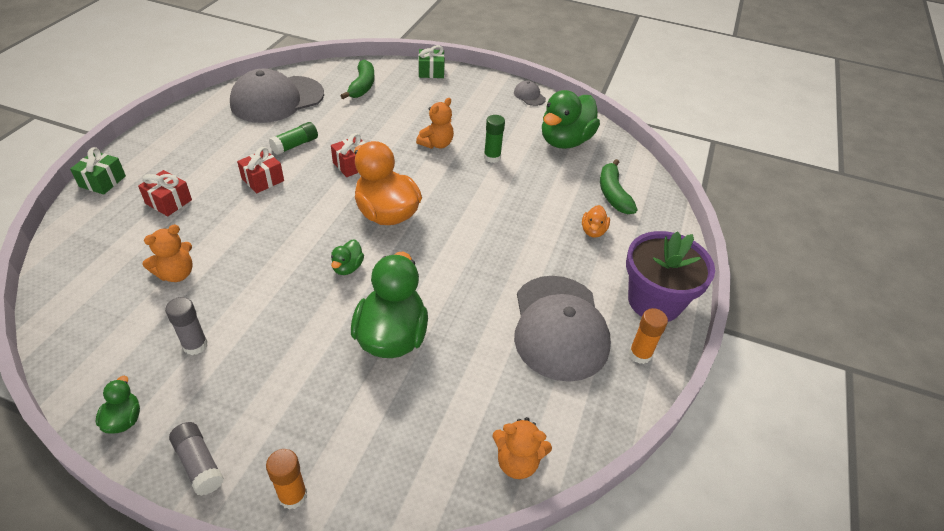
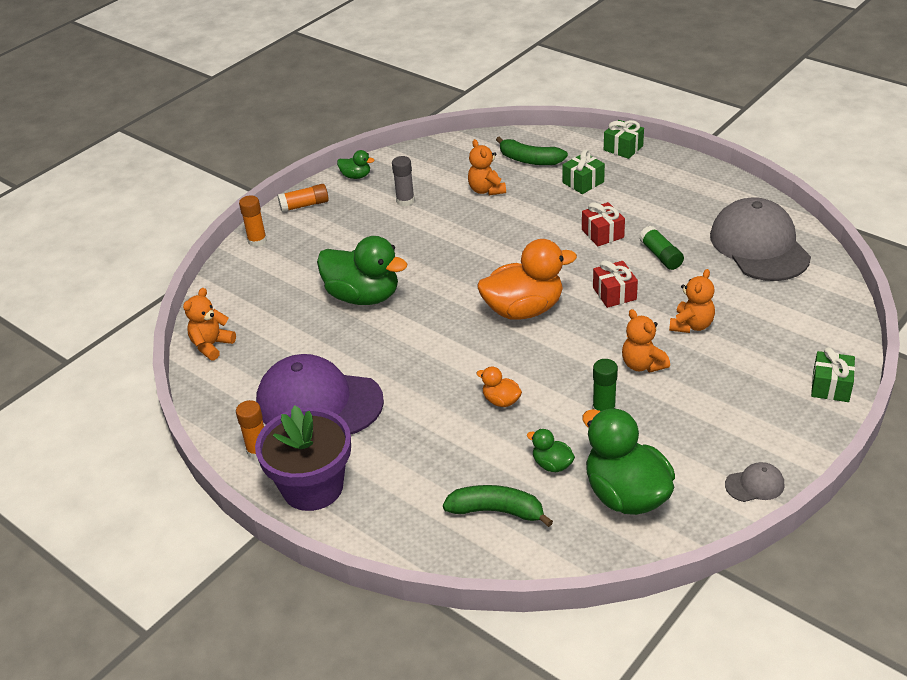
camera: 115 degrees right, 5 degrees down
red gift [138,170,192,216] -> green gift [562,149,605,194]
grey glue stick [169,422,224,496] -> orange glue stick [277,184,329,212]
green duck [331,239,364,275] -> green duck moved to [527,429,575,472]
green banana [340,59,374,99] -> green banana moved to [496,136,568,165]
grey cap [514,276,611,382] -> purple cap [256,354,384,435]
orange duck [582,205,610,238] -> orange duck moved to [476,367,522,407]
none -> orange teddy bear [669,269,715,333]

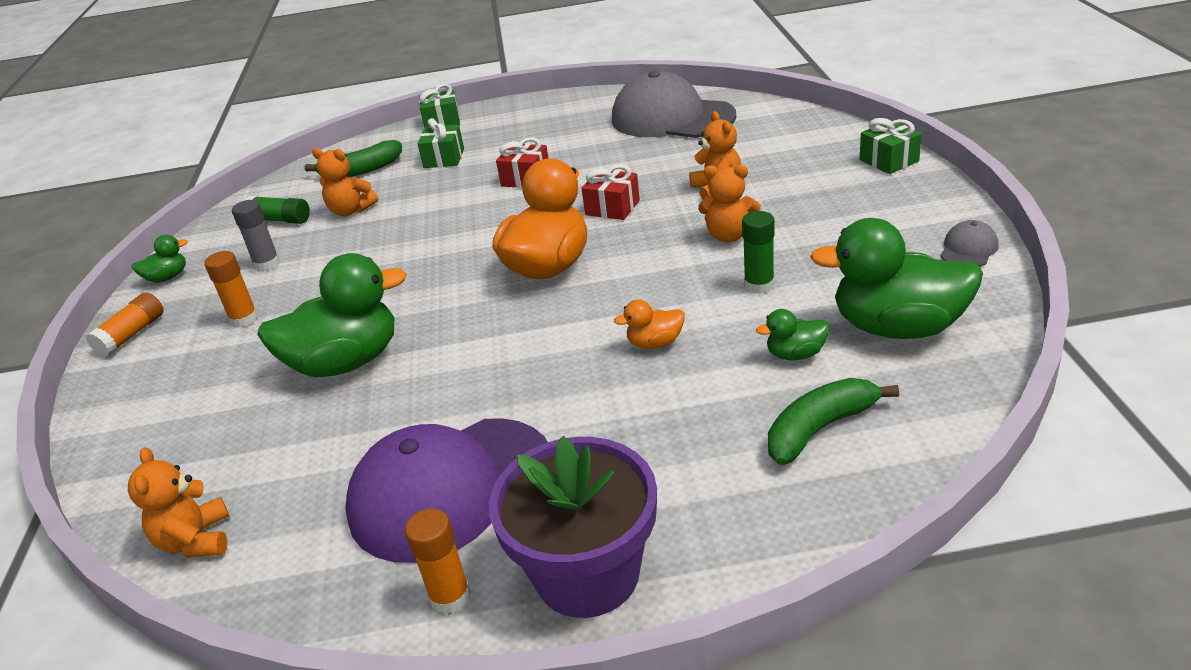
camera: 45 degrees left, 5 degrees down
orange glue stick [239,196,267,247] -> orange glue stick moved to [204,251,258,328]
green glue stick [639,226,684,270] -> green glue stick moved to [245,196,310,224]

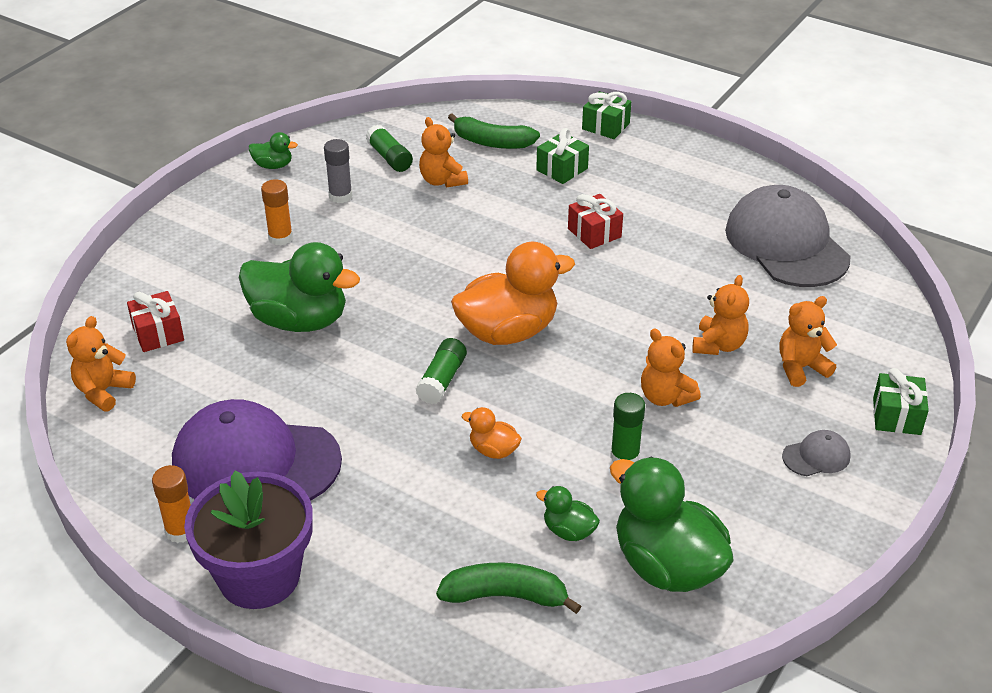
camera: 35 degrees right, 5 degrees up
orange glue stick [86,292,164,357] -> none
red gift [582,165,640,220] -> red gift moved to [127,291,184,352]
grey cap [941,220,999,267] -> grey cap moved to [782,430,851,476]
none -> green glue stick [415,338,467,404]
none -> orange teddy bear [779,296,837,387]

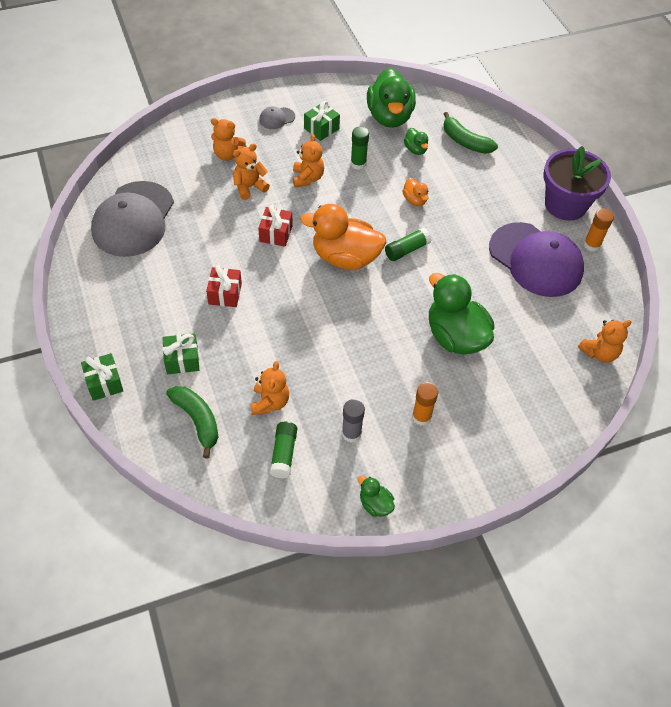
camera: 145 degrees left, 15 degrees up
red gift [127,291,184,352] -> red gift moved to [258,205,293,247]
grey cap [782,430,851,476] -> grey cap turned 45 degrees counterclockwise [259,106,295,129]
green gift [873,368,929,435] -> green gift moved to [304,101,340,141]

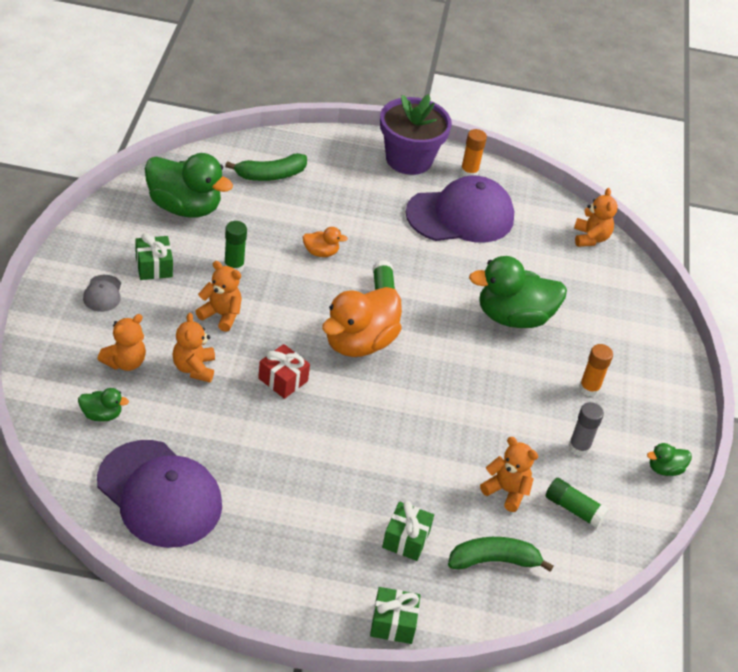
camera: 65 degrees left, 10 degrees down
grey cap [91,181,174,257] -> purple cap [97,440,222,548]
red gift [206,265,242,307] -> none
green duck [404,128,428,155] -> green duck moved to [78,388,129,422]

